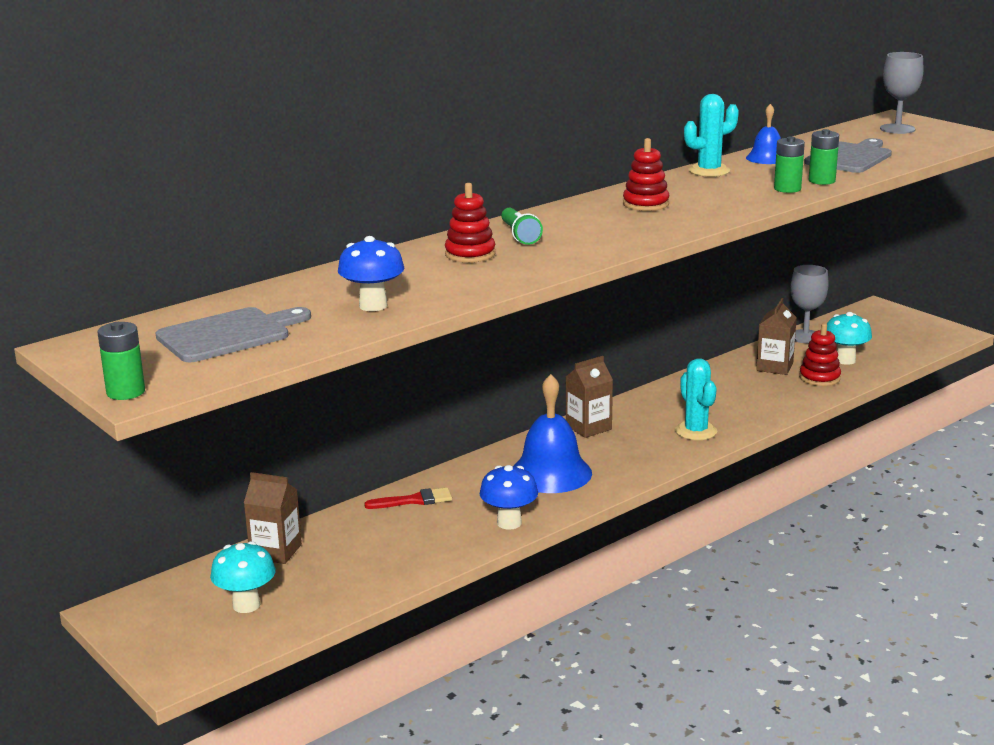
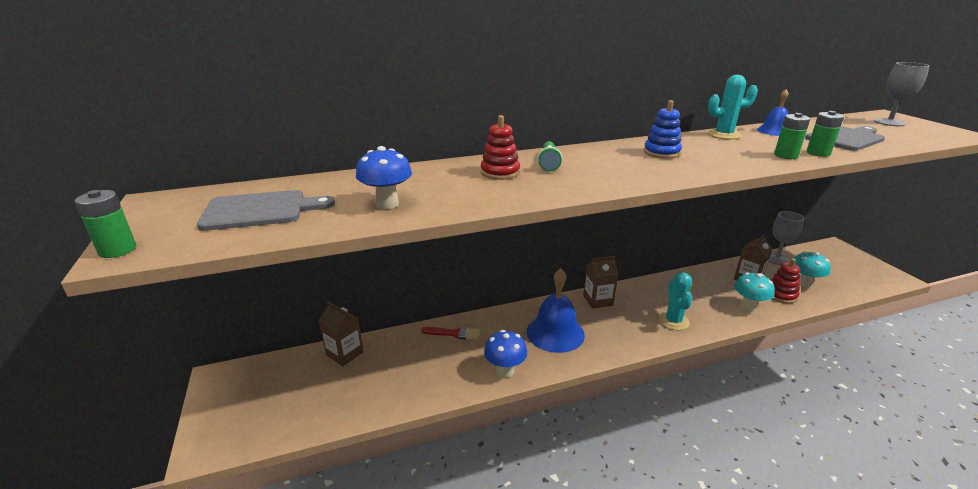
camera: 20 degrees right, 5 degrees up
turquoise mushroom [210,541,276,613] -> turquoise mushroom moved to [734,273,775,312]
red stacking toy [623,138,669,211] -> blue stacking toy [644,100,682,159]

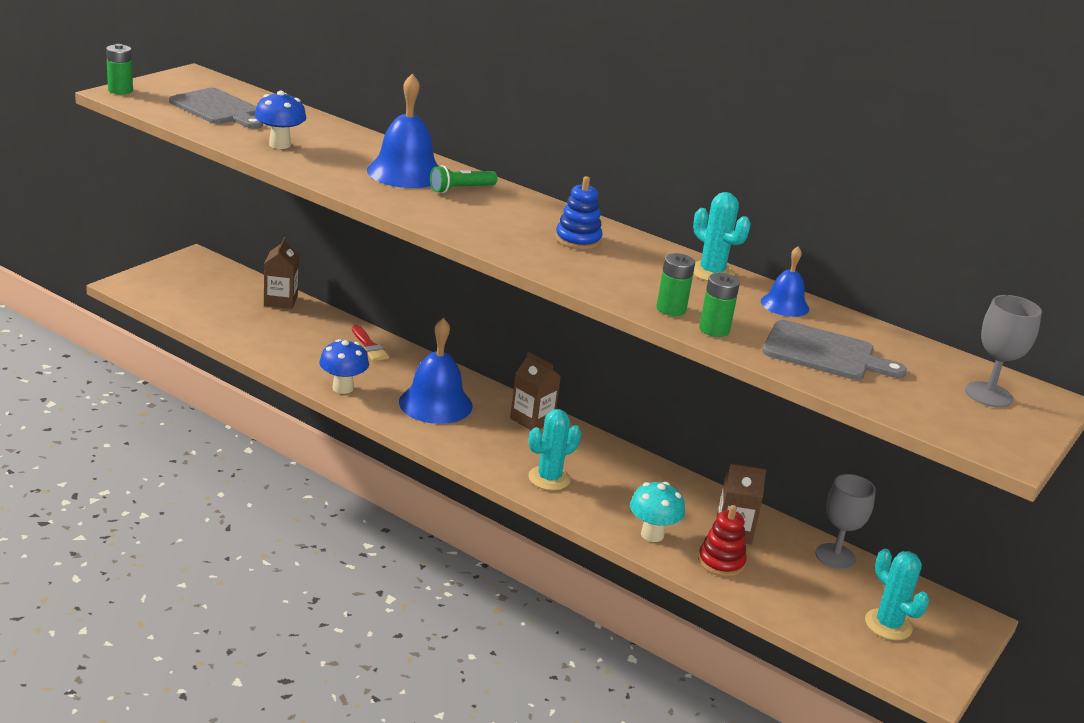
camera: 50 degrees right, 0 degrees up
red stacking toy [481,115,520,180] -> blue bell [367,73,438,188]
turquoise mushroom [794,251,831,288] -> none
none -> turquoise cactus [865,549,929,640]

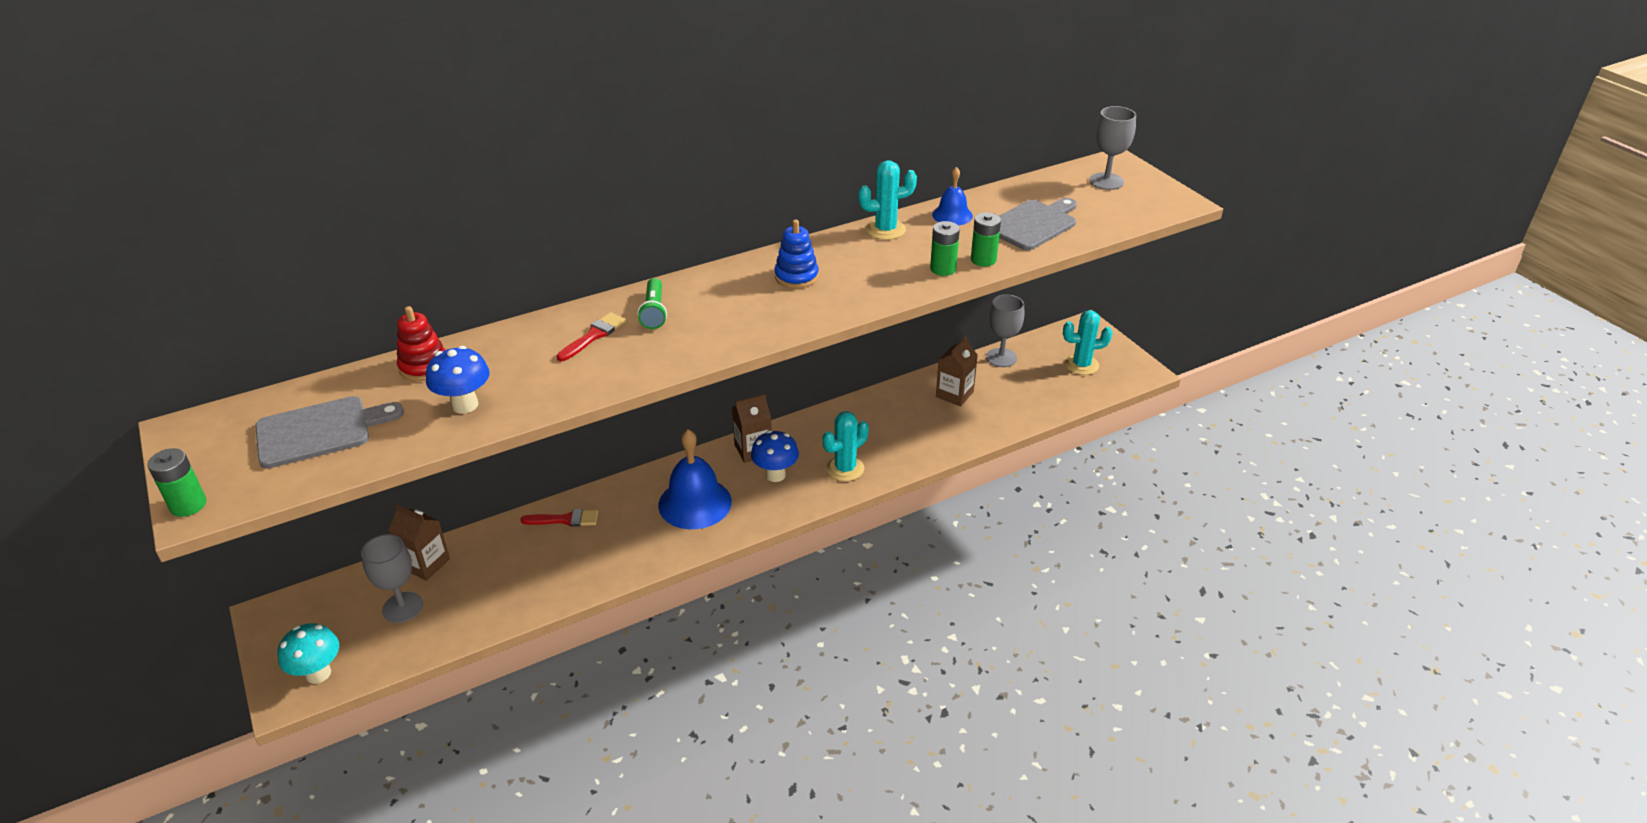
camera: 60 degrees left, 10 degrees up
blue mushroom [319,339,369,394] -> blue mushroom moved to [751,430,799,482]
blue bell [367,73,438,188] -> red brush [556,312,626,361]
turquoise cactus [528,409,581,490] -> turquoise cactus turned 60 degrees clockwise [823,411,869,481]
turquoise mushroom [630,482,685,542] -> turquoise mushroom moved to [278,623,339,684]
red stacking toy [698,505,747,577] -> red stacking toy moved to [397,306,445,381]
none -> grey goblet [361,534,423,623]

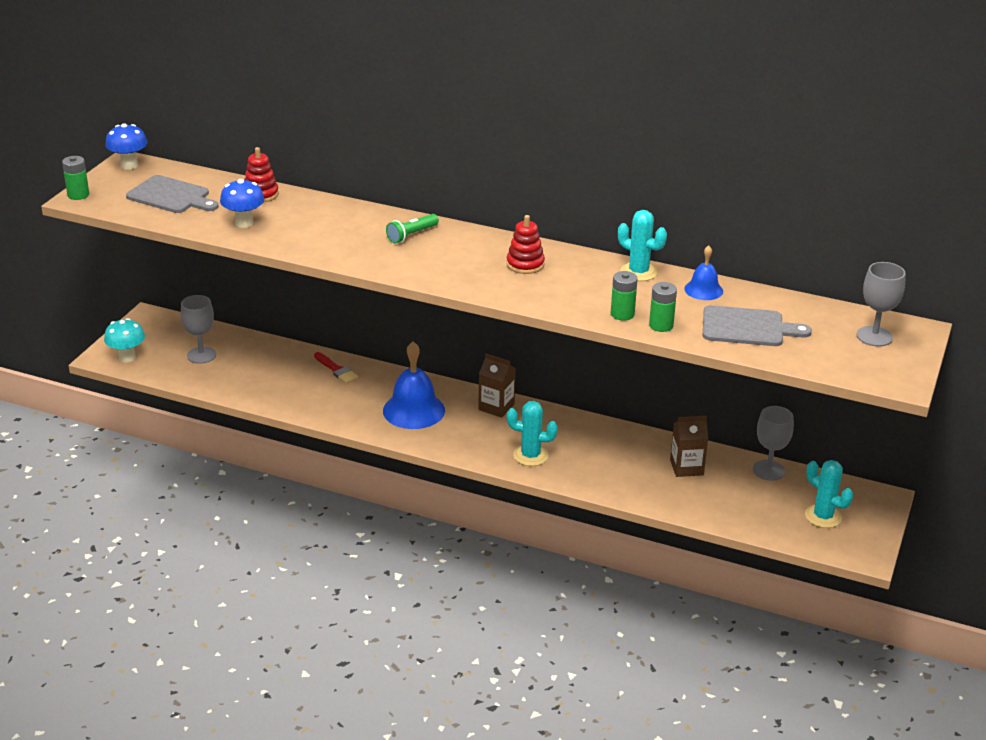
camera: 50 degrees right, 5 degrees down
brown carton [388,504,450,581] -> none
red brush [556,312,626,361] -> none
blue mushroom [751,430,799,482] -> blue mushroom moved to [105,123,147,170]
blue stacking toy [774,220,819,289] -> red stacking toy [506,215,545,274]

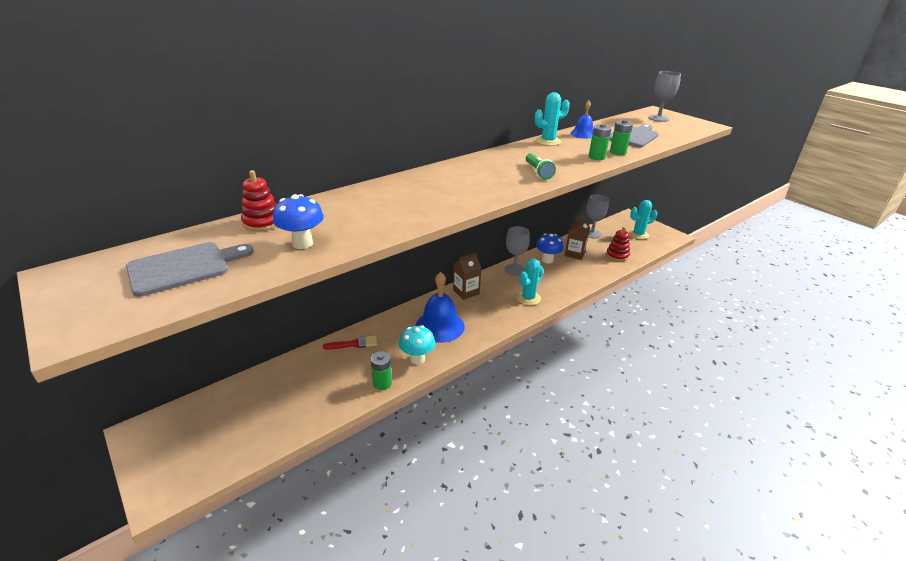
camera: 60 degrees left, 0 degrees up
green battery [62,156,89,200] -> green battery moved to [371,351,392,390]
turquoise mushroom [104,318,145,362] -> turquoise mushroom moved to [399,325,435,365]
blue mushroom [105,123,147,170] -> blue mushroom moved to [536,233,564,263]
grey goblet [181,295,216,364] -> grey goblet moved to [504,226,530,276]
green flashlight [386,214,439,244] -> green flashlight moved to [526,153,556,179]
red stacking toy [506,215,545,274] -> red stacking toy moved to [606,227,630,261]

